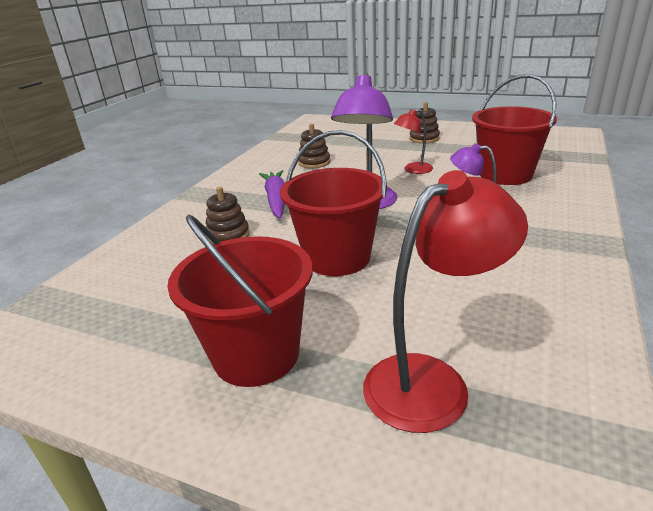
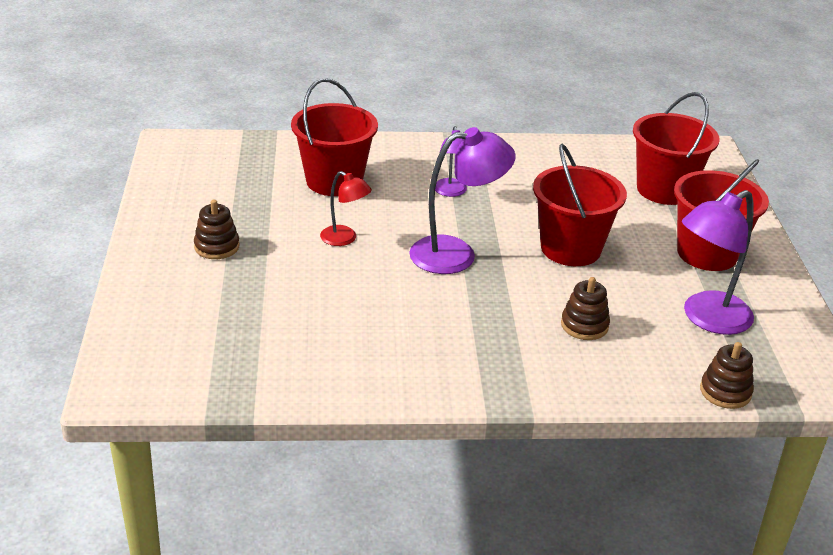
camera: 120 degrees left, 5 degrees up
purple carrot [259,170,285,219] -> none
brown stacking toy [298,123,330,168] -> brown stacking toy moved to [700,342,754,409]
red lamp [363,170,528,433] -> red bucket [633,92,719,205]
none -> purple lamp [682,190,754,335]

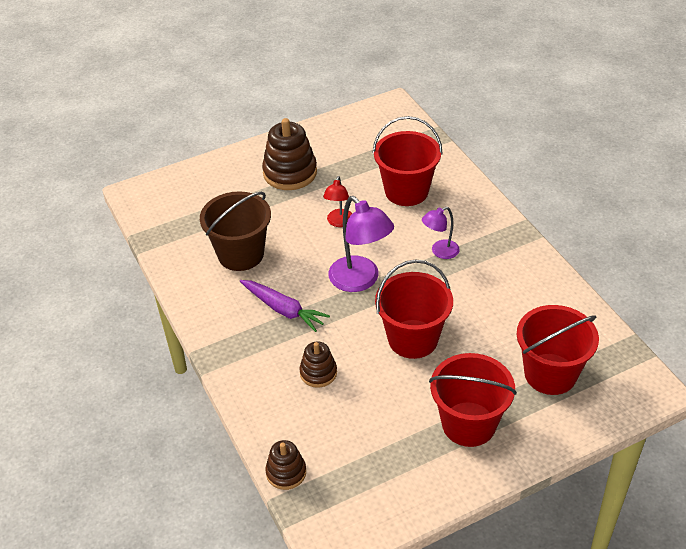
camera: 70 degrees right, 10 degrees up
brown stacking toy [194,200,240,259] -> brown stacking toy [262,118,317,190], size x1.75
purple lamp [682,190,754,335] -> none
none -> brown bucket [200,191,271,271]
none -> purple carrot [240,280,330,332]

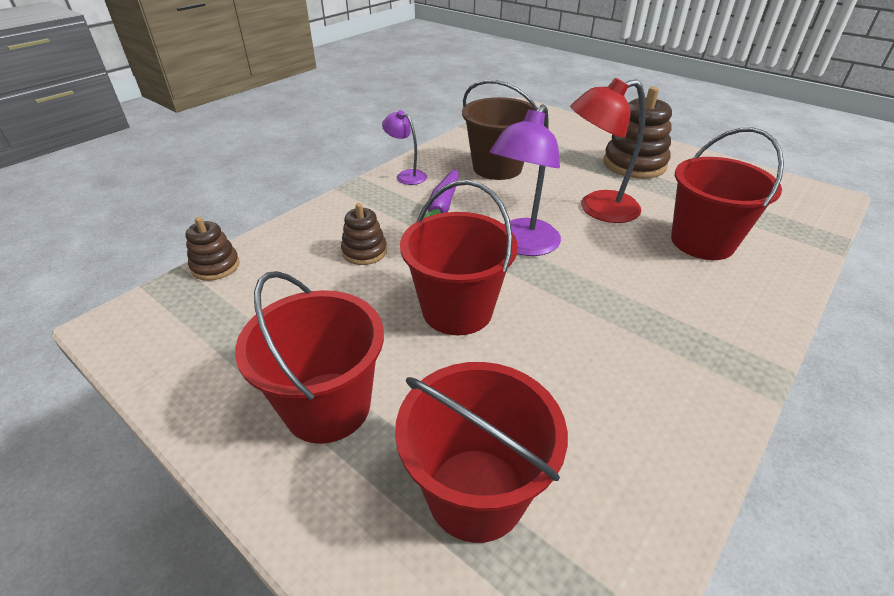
camera: 65 degrees right, 5 degrees down
red lamp [323,176,352,227] -> red lamp [570,78,646,223], size x1.79
purple lamp [422,207,460,259] -> purple lamp moved to [382,110,427,185]

